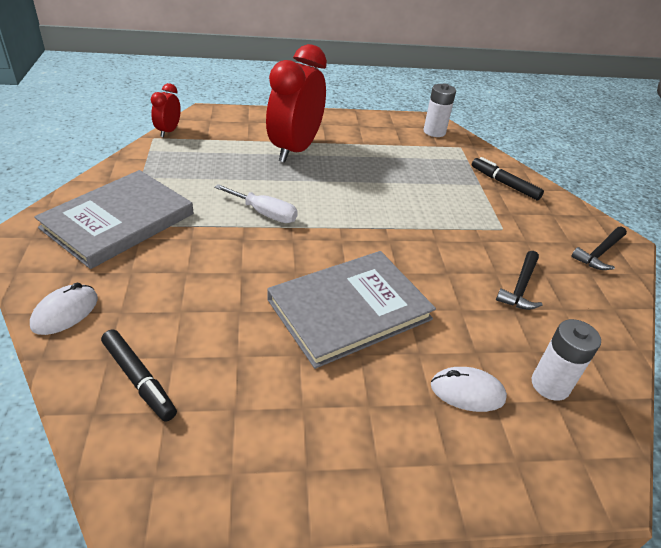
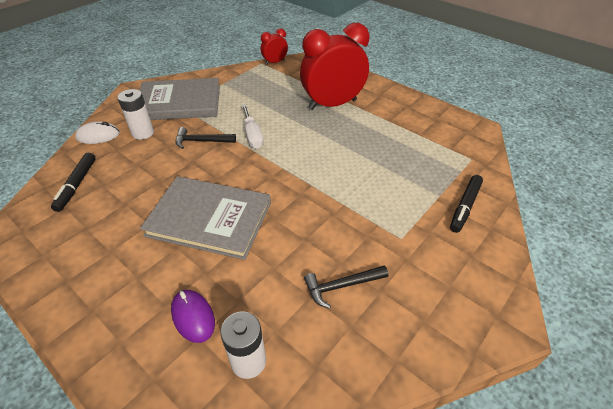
camera: 50 degrees right, 5 degrees up
white battery [424,83,456,137] -> white battery moved to [117,89,154,140]
white mouse [431,367,507,412] -> purple mouse [171,290,215,343]
black marker [472,157,544,200] -> black marker turned 150 degrees counterclockwise [450,175,483,233]
black hammer [571,227,627,270] -> black hammer moved to [176,127,236,149]

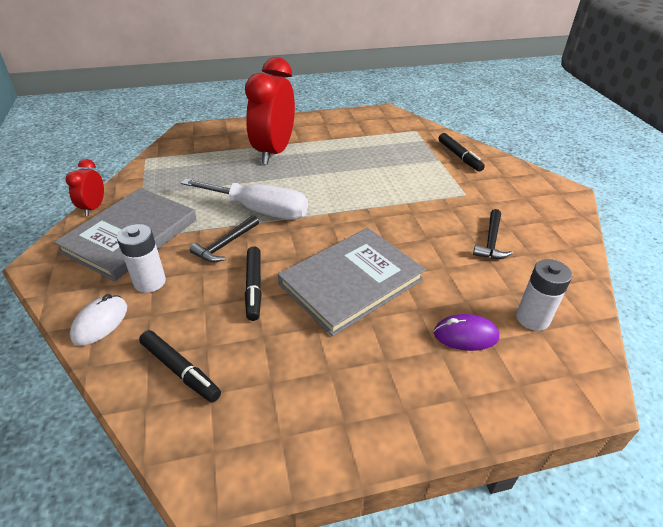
camera: 55 degrees left, 5 degrees down
white screwdriver [242,104,264,149] -> white screwdriver [181,178,308,220], size x1.62
red clock [261,28,288,65] -> red clock moved to [66,159,104,216]
none -> black marker [245,246,262,321]

